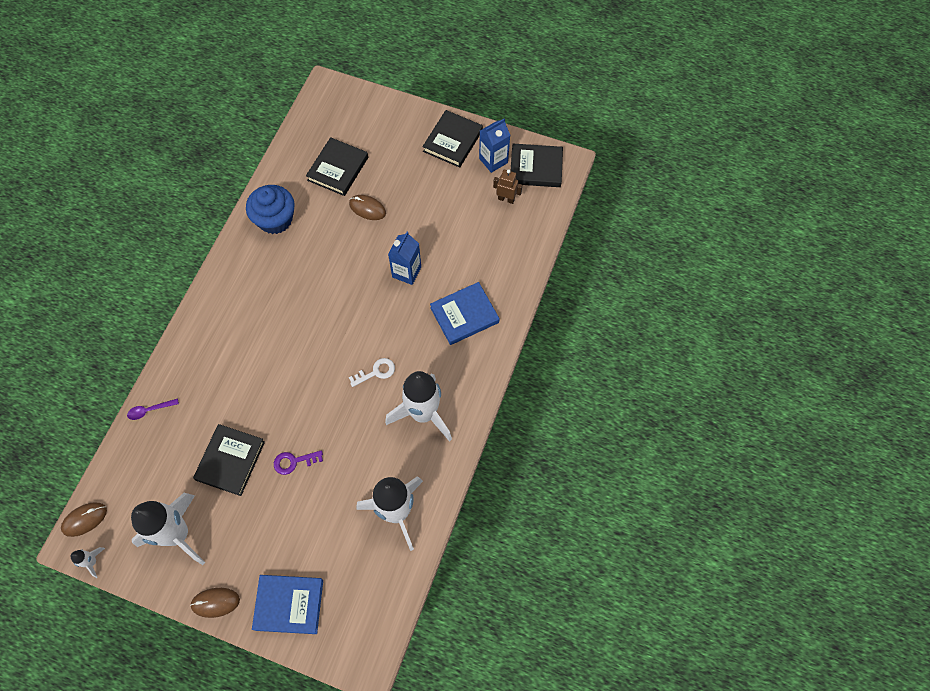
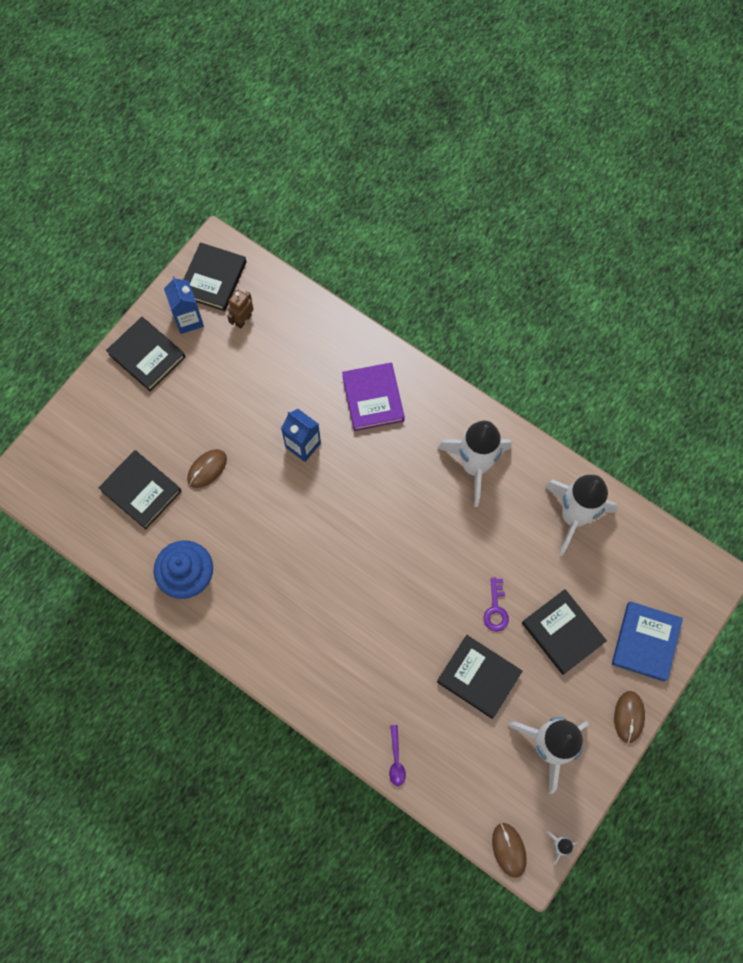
camera: 75 degrees left, 5 degrees up
white key [349,358,395,387] -> none
blue book [430,282,500,345] -> purple book [342,363,405,431]
none -> black book [522,589,607,675]

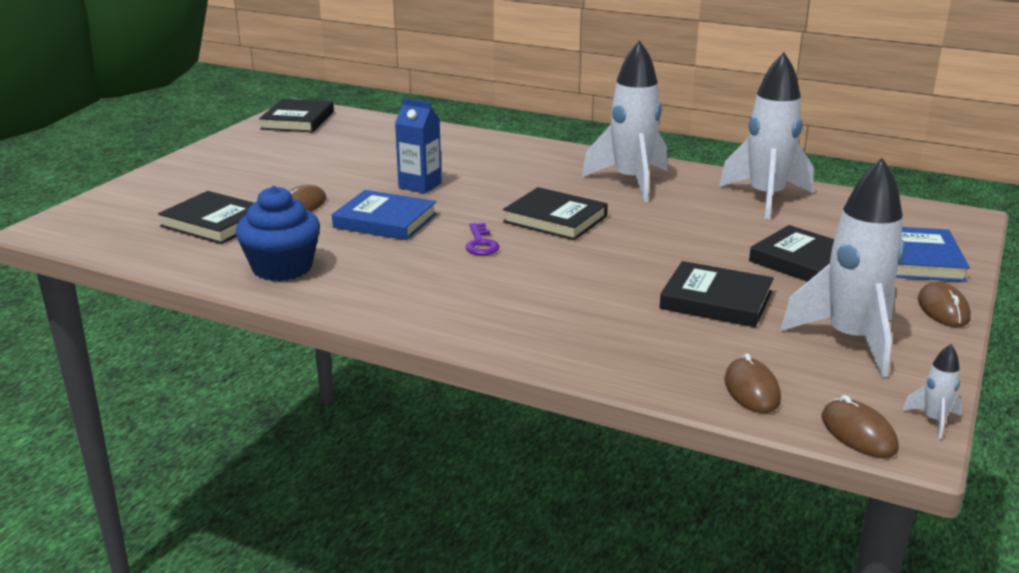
camera: 10 degrees left, 45 degrees down
black book [106,317,186,391] -> black book moved to [503,187,608,240]
blue carton [164,276,204,334] -> none
brown robot [227,290,254,328] -> none
purple book [342,363,405,431] -> none
purple spoon [389,725,406,786] -> none
purple key [483,578,509,632] -> purple key moved to [465,223,500,255]
none -> blue book [332,190,437,240]
none -> brown mouse [724,353,781,413]

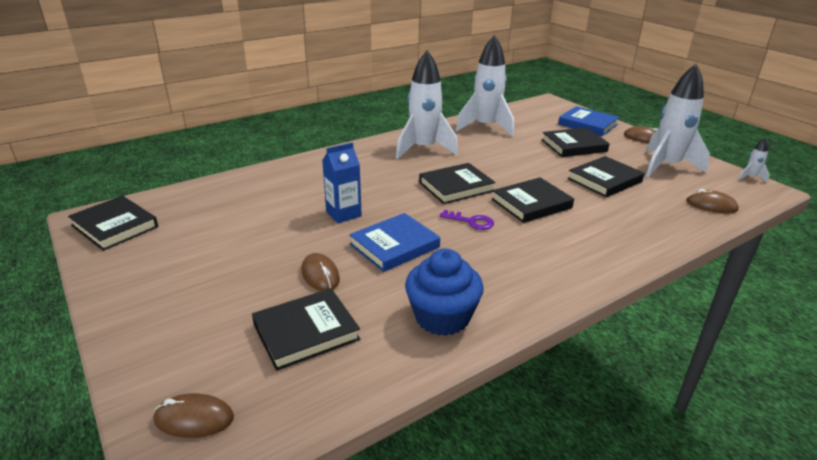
camera: 60 degrees left, 5 degrees up
brown mouse [821,395,899,458] -> brown mouse moved to [154,393,234,438]
none -> black book [492,177,574,223]

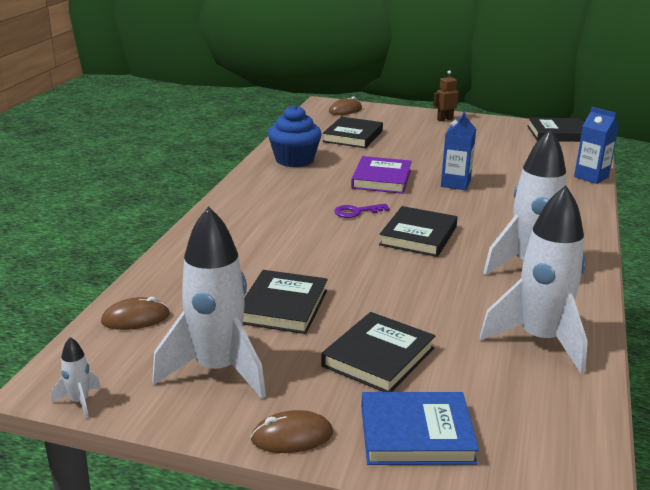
camera: 140 degrees right, 5 degrees down
brown mouse [301,253,340,291] -> none
blue book [349,213,440,272] -> purple book [351,156,412,194]
black book [492,177,574,223] -> none
none -> brown robot [433,70,459,121]
none -> blue carton [574,107,619,184]

